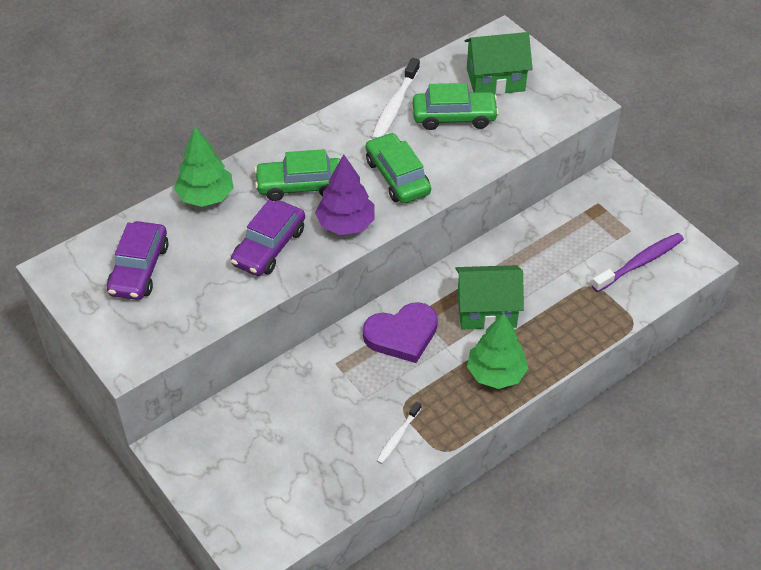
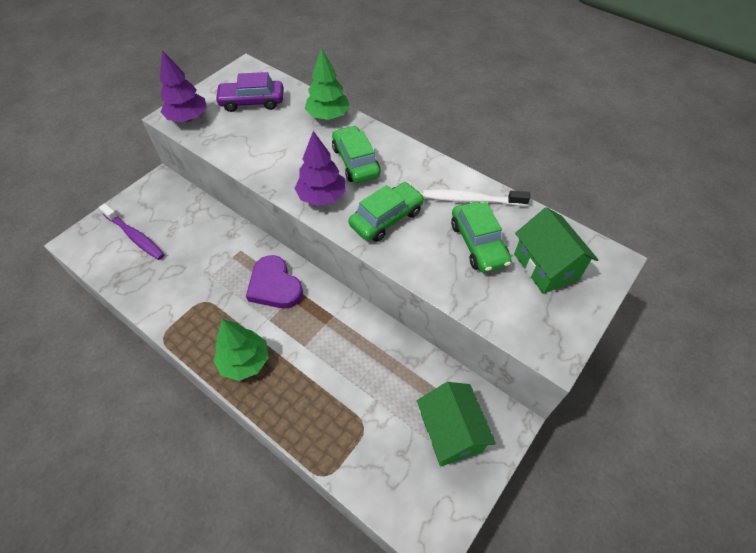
camera: 75 degrees right, 5 degrees up
purple car [231,200,305,276] -> none
white toothbrush [377,402,421,464] -> none
green house [455,265,524,330] -> green house moved to [417,382,496,466]
purple toothbrush [591,233,684,292] -> purple toothbrush moved to [99,203,164,260]
none -> purple tree [160,50,207,122]

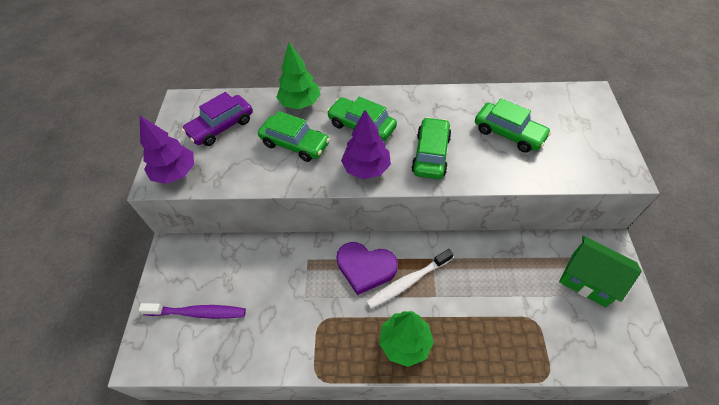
camera: 35 degrees left, 0 degrees up
white toothbrush [423,189,530,206] -> white toothbrush moved to [366,249,454,309]
green house [514,207,598,294] -> none
none -> green car [258,111,330,162]

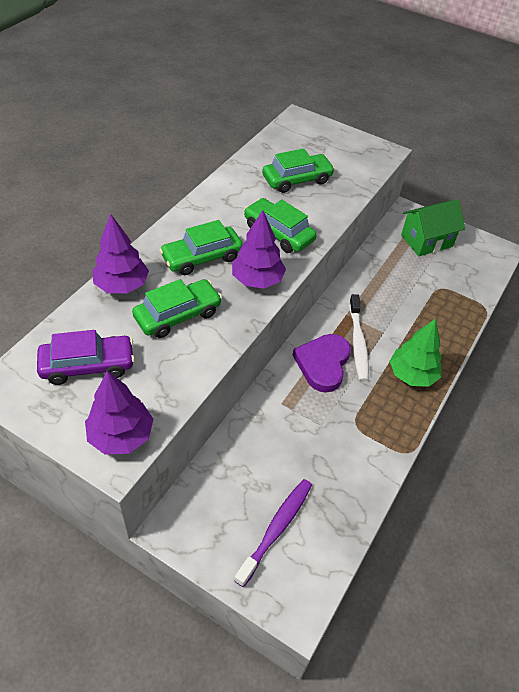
camera: 65 degrees left, 5 degrees down
purple car [182,92,253,146] -> purple car turned 90 degrees counterclockwise [37,330,135,385]
green tree [276,42,321,109] -> purple tree [92,214,149,293]
purple heart [336,242,398,295] -> purple heart turned 150 degrees clockwise [293,334,351,393]

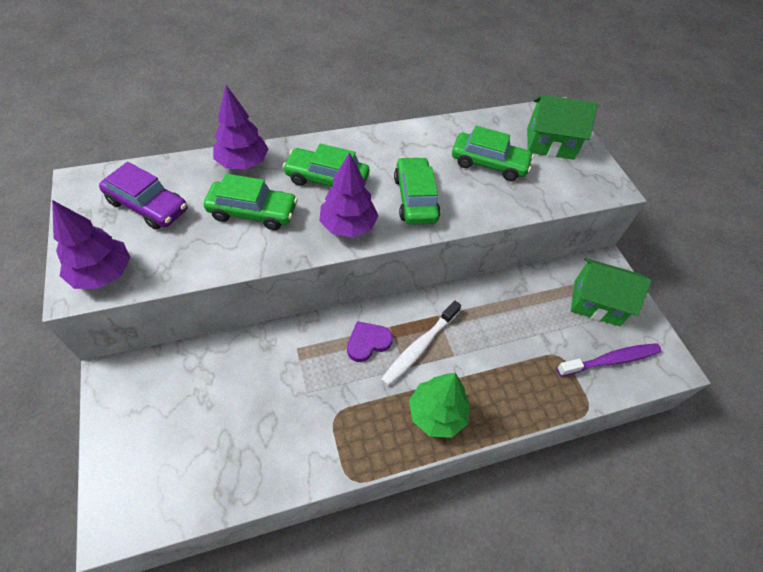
camera: 40 degrees right, 5 degrees up
purple toothbrush [234,479,312,587] -> purple toothbrush moved to [557,343,662,376]
purple heart [293,334,351,393] -> purple heart [347,321,393,362], size x0.66
none -> green house [527,95,598,160]

